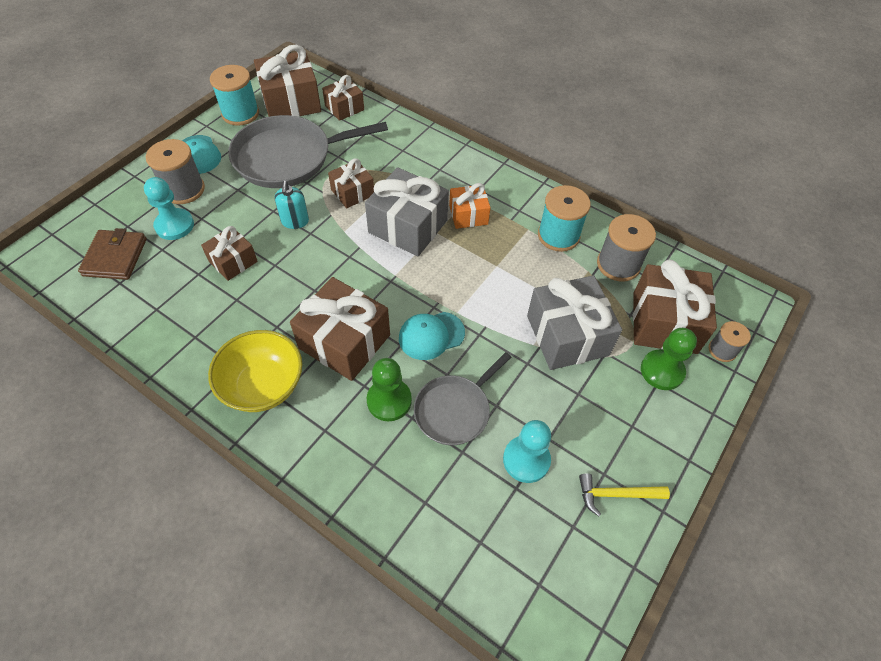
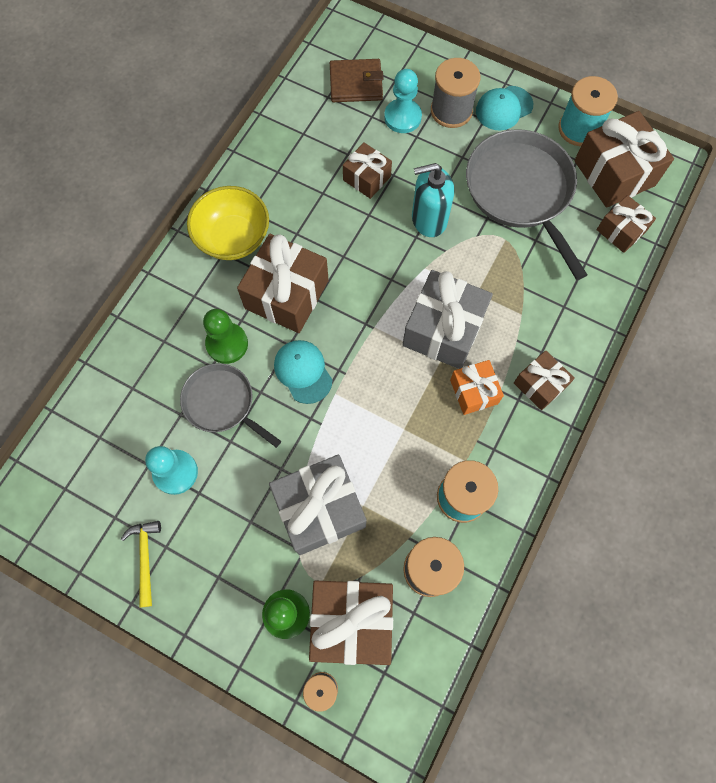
camera: 85 degrees right, 15 degrees up
turquoise soap dispenser [275,181,309,229] -> turquoise soap dispenser [412,163,454,237], size x1.51
brown gift [328,158,374,208] -> brown gift moved to [514,350,575,410]

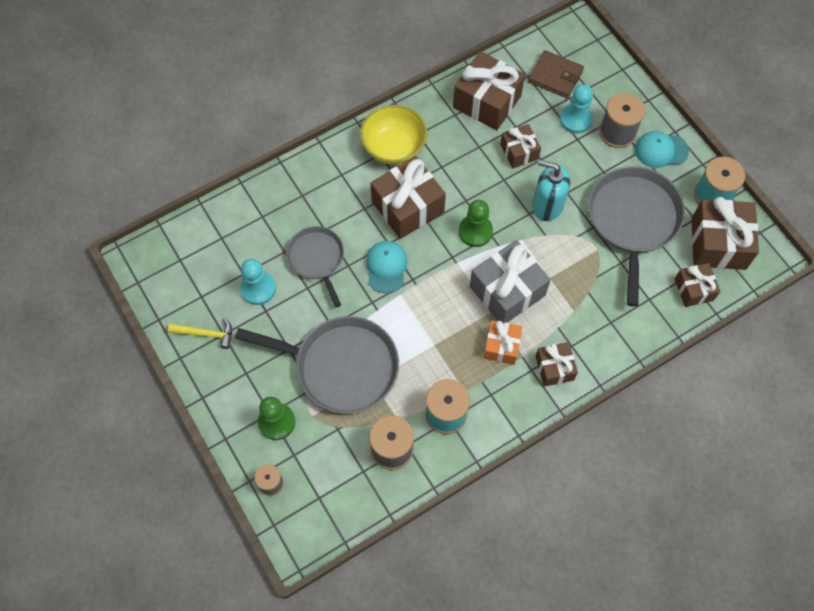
camera: 30 degrees right, 5 degrees down
yellow hammer [121,521,161,607] -> yellow hammer turned 75 degrees clockwise [168,318,232,349]
green pawn [203,309,248,364] -> green pawn moved to [459,200,493,247]
grey gift [269,455,367,555] -> grey pan [235,316,399,414]
brown gift [309,581,393,665] -> brown gift moved to [453,51,525,130]

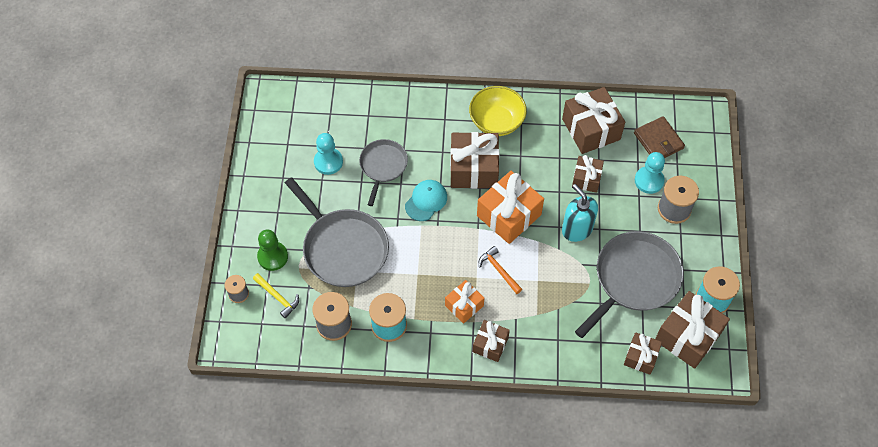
camera: 35 degrees right, 5 degrees down
yellow hammer [168,318,232,349] -> yellow hammer moved to [253,273,299,318]
green pawn [459,200,493,247] -> orange gift [477,171,544,244]
grey gift [470,240,551,323] -> orange hammer [479,246,522,294]
turquoise cap [635,131,689,168] -> none

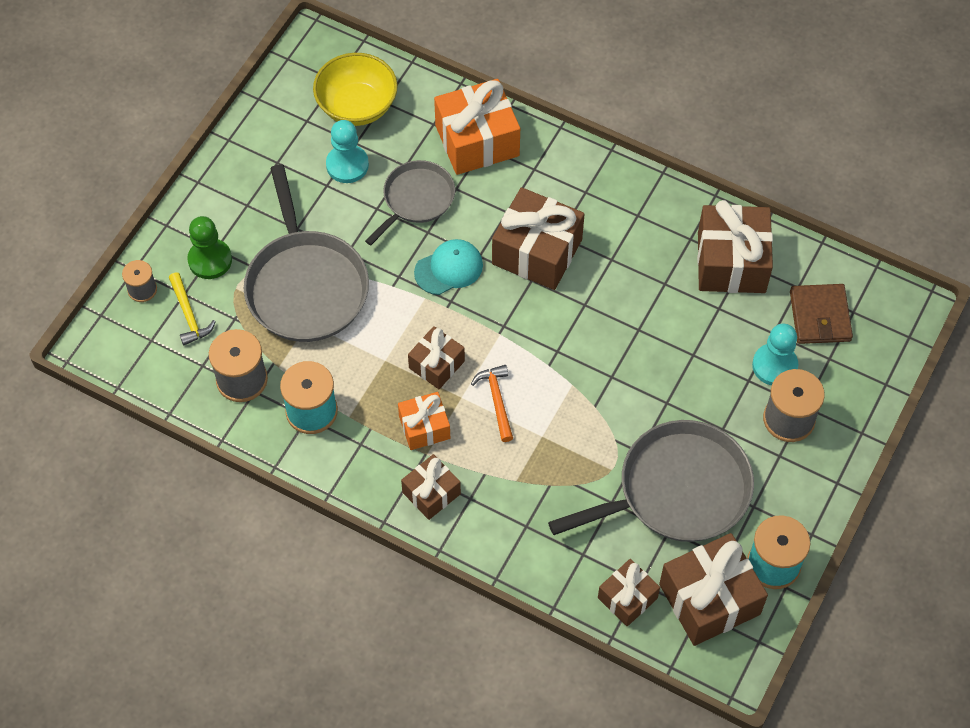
camera: 25 degrees right, 0 degrees up
yellow bowl [469,86,527,136] -> yellow bowl moved to [313,53,398,126]
orange gift [477,171,544,244] -> orange gift moved to [434,79,520,175]
turquoise soap dispenser [562,184,598,242] -> none
brown gift [572,155,604,193] -> brown gift moved to [408,326,465,389]

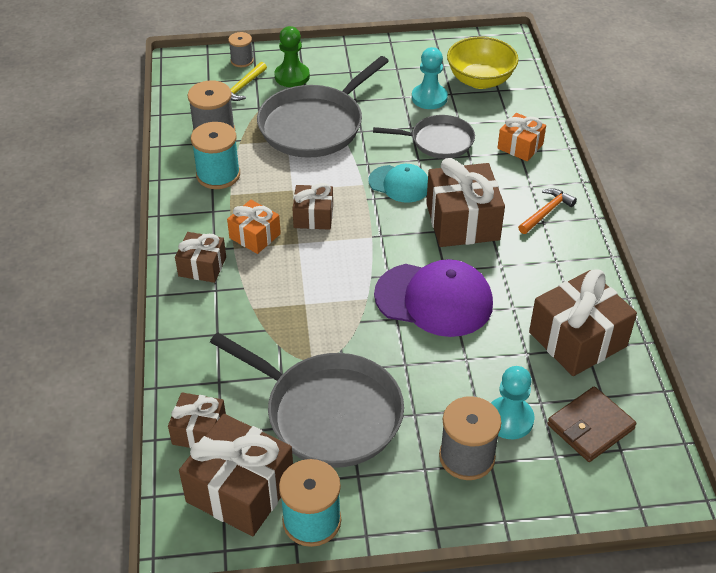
camera: 55 degrees right, 15 degrees down
orange gift [434,79,520,175] -> orange gift [497,113,546,161], size x0.57
orange hammer [471,365,513,442] -> orange hammer moved to [518,188,577,234]
none -> purple cap [374,259,493,337]

